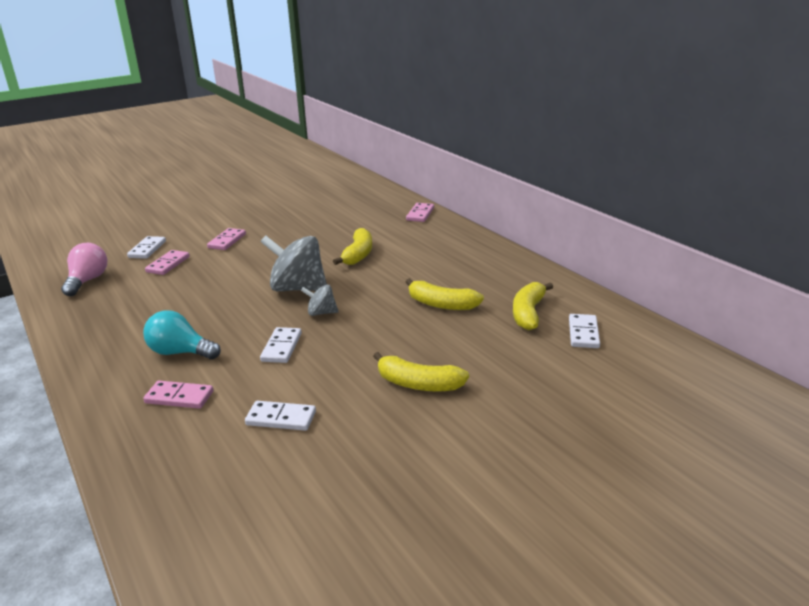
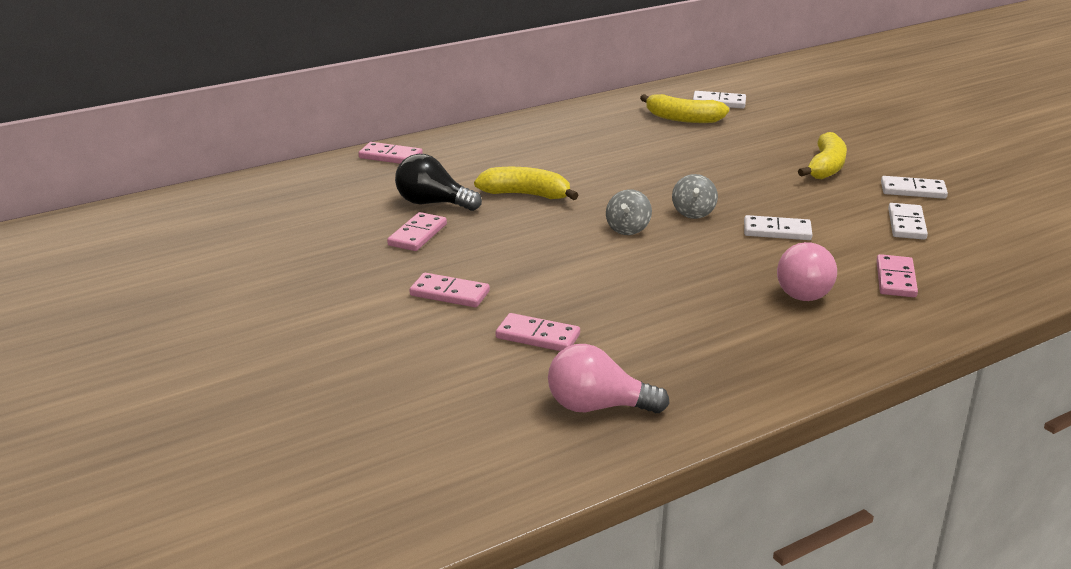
camera: 90 degrees left, 0 degrees up
white domino [127,236,166,259] -> white domino moved to [881,176,948,199]
turquoise light bulb [143,310,221,359] -> pink light bulb [777,242,837,301]
grey spinning top [261,235,327,291] -> grey spinning top [606,189,652,235], size x0.50
yellow banana [406,278,484,310] -> none
none -> pink domino [387,212,447,251]
none -> black light bulb [395,154,482,211]

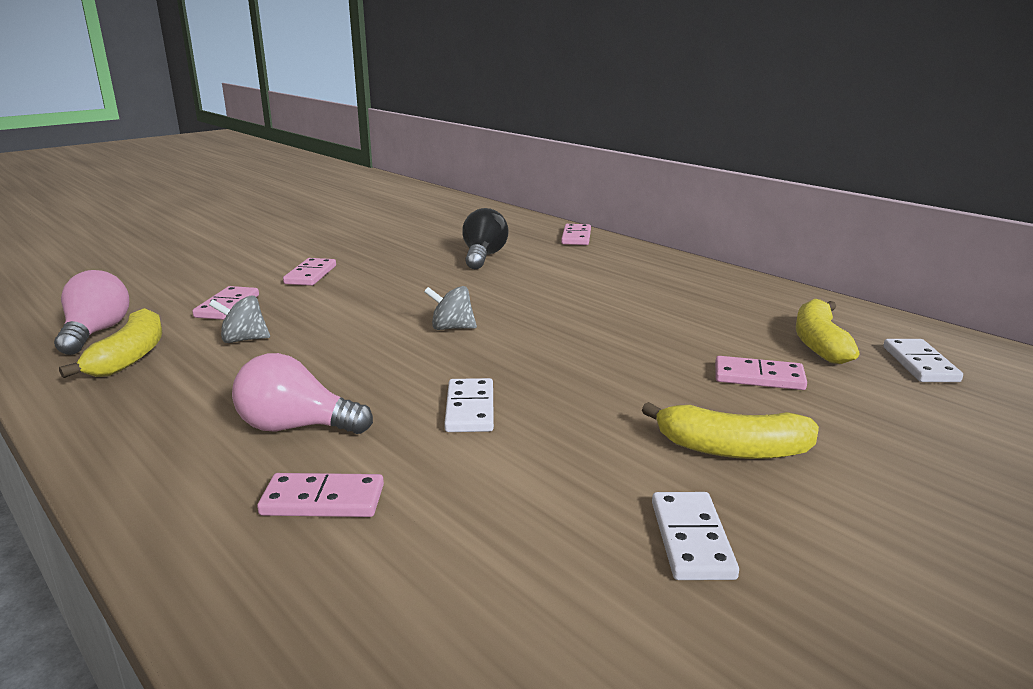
camera: 80 degrees right, 5 degrees down
pink domino [387,212,447,251] -> pink domino moved to [715,356,807,390]
yellow banana [474,167,579,200] -> yellow banana moved to [59,308,162,378]
grey spinning top [672,174,718,219] -> grey spinning top moved to [209,295,270,343]
white domino [888,203,928,240] -> none

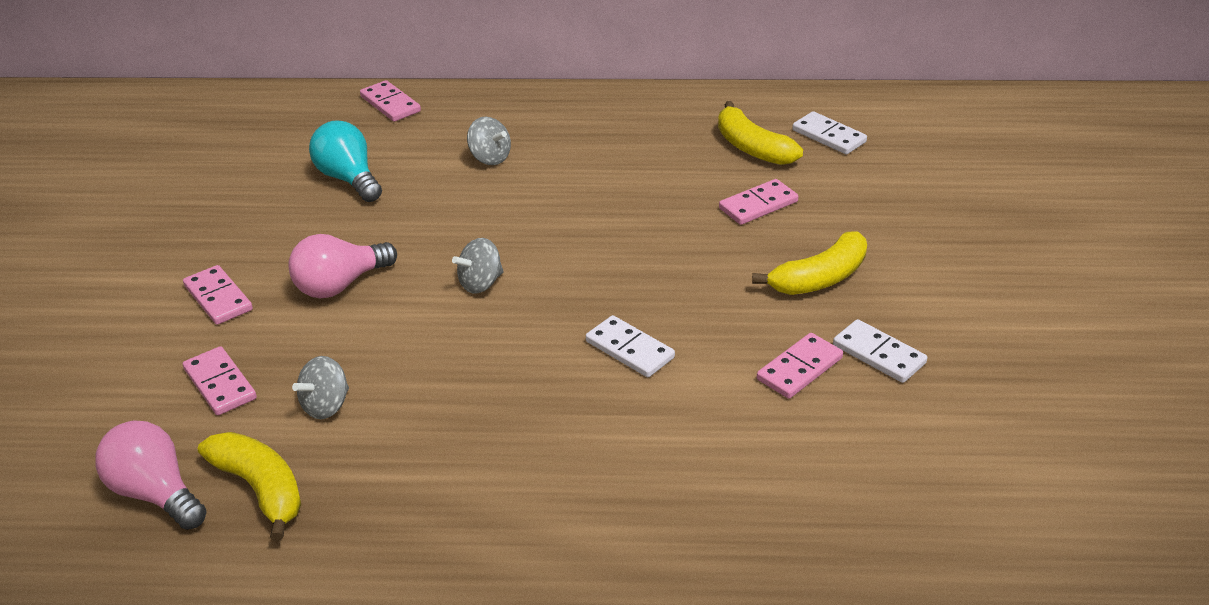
camera: 45 degrees left, 15 degrees up
pink light bulb [232,353,373,434] -> pink light bulb moved to [288,234,397,298]
pink domino [257,473,384,517] -> pink domino moved to [757,333,843,399]
black light bulb [462,208,509,269] -> turquoise light bulb [309,120,382,202]
none -> grey spinning top [467,117,511,165]

